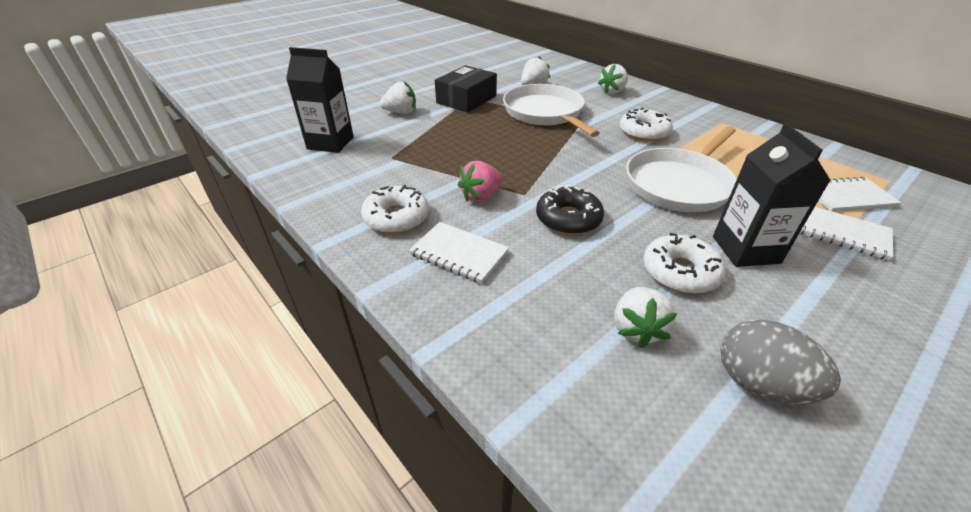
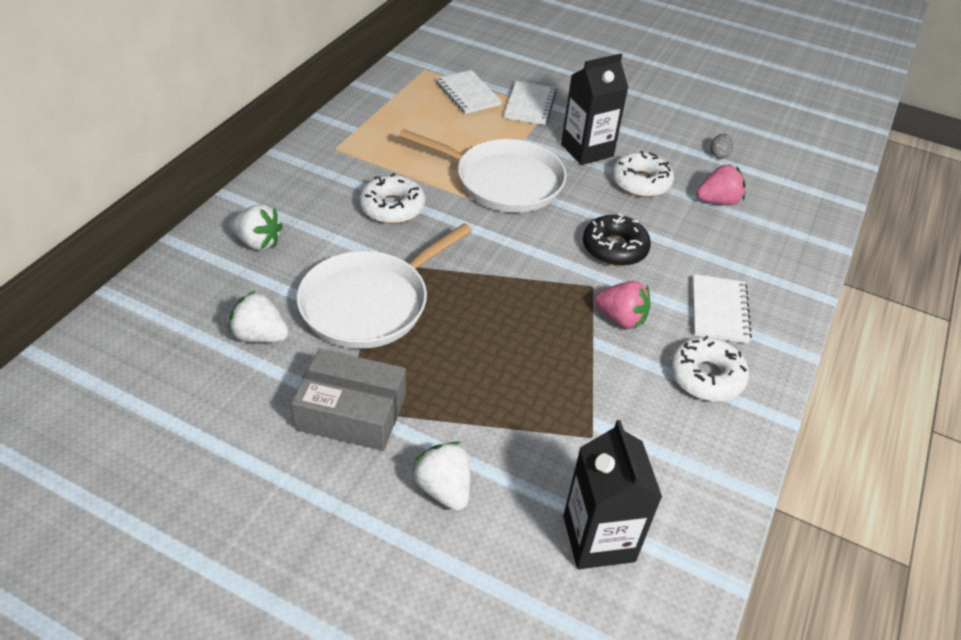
camera: 115 degrees left, 5 degrees up
black box [435,65,497,113] -> grey box [291,348,406,451]
white strawberry [614,287,677,348] -> pink strawberry [696,164,746,205]
grey egg [721,319,841,404] -> grey egg [711,133,733,159], size x0.49

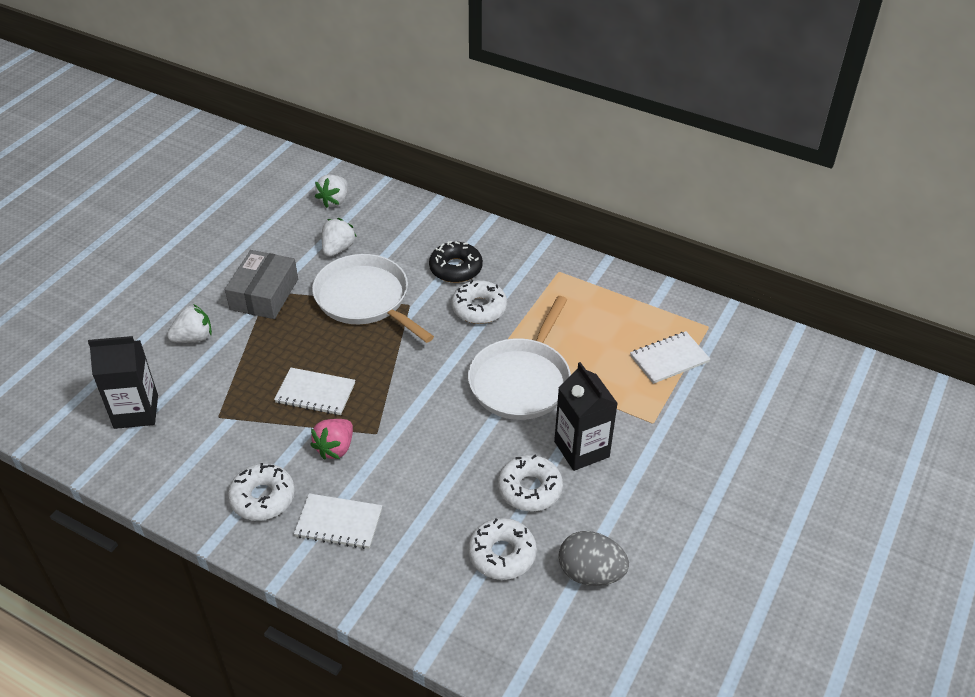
camera: 95 degrees right, 0 degrees up
white strawberry [230,204,283,250] -> white strawberry moved to [315,174,348,208]
white notebook [504,81,557,125] -> white notebook moved to [274,367,355,415]
black donut [583,213,651,266] -> black donut moved to [429,241,483,283]
pink strawberry [696,164,746,205] -> white donut [468,518,537,580]
grey egg [711,133,733,159] -> grey egg [559,531,629,586], size x2.06

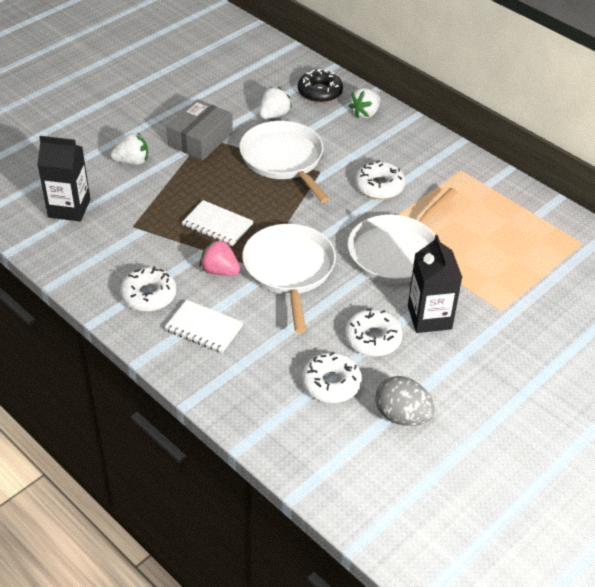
camera: 15 degrees right, 0 degrees up
pink strawberry [310,419,353,460] -> pink strawberry turned 75 degrees clockwise [199,239,240,276]
white strawberry [315,174,348,208] -> white strawberry moved to [349,88,381,119]
black donut [429,241,483,283] -> black donut moved to [298,69,343,103]
white notebook [630,331,710,384] -> none
none -> white pan [242,224,336,333]

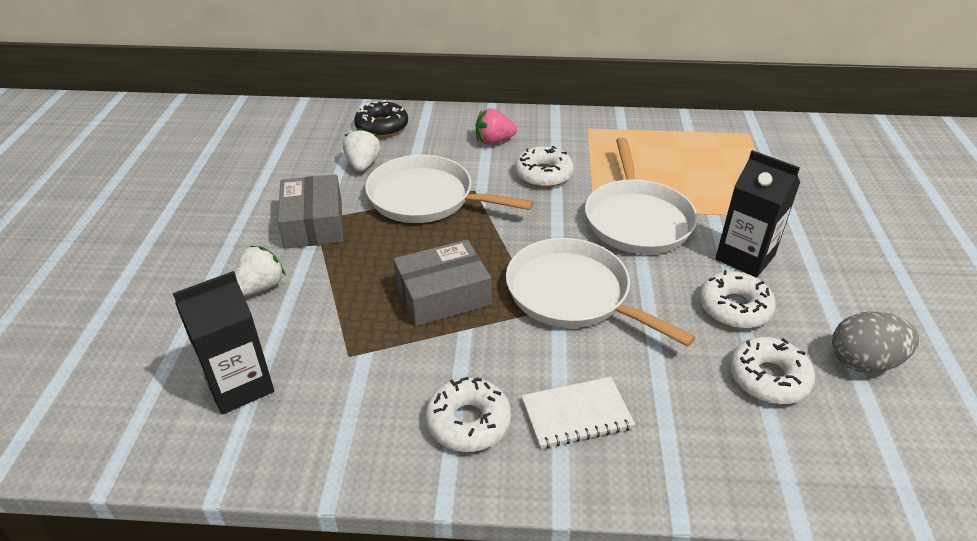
camera: 40 degrees left, 5 degrees down
white notebook [182,200,253,246] -> grey box [393,240,491,326]
pink strawberry [199,239,240,276] -> pink strawberry moved to [476,108,517,145]
white strawberry [349,88,381,119] -> none

